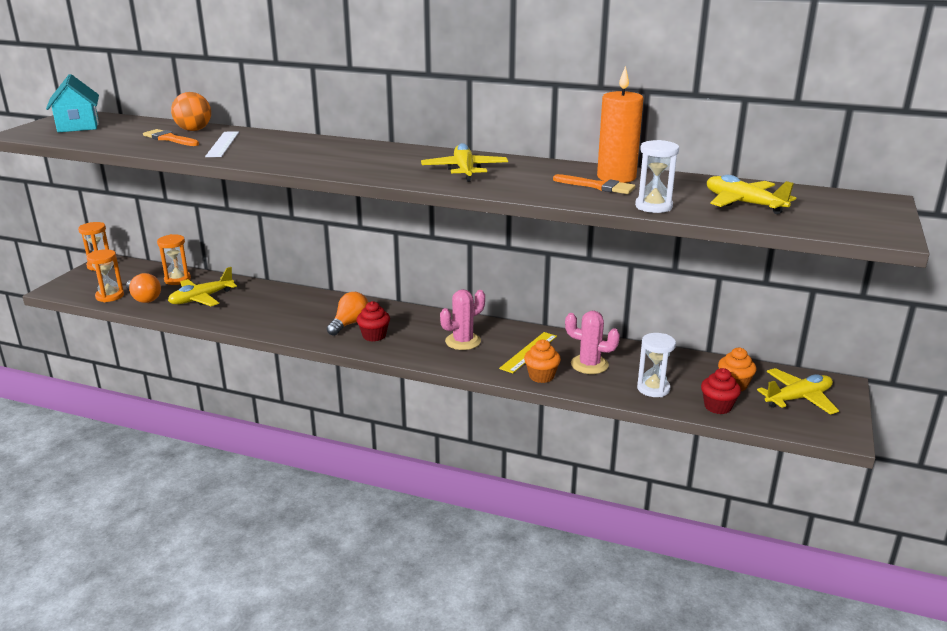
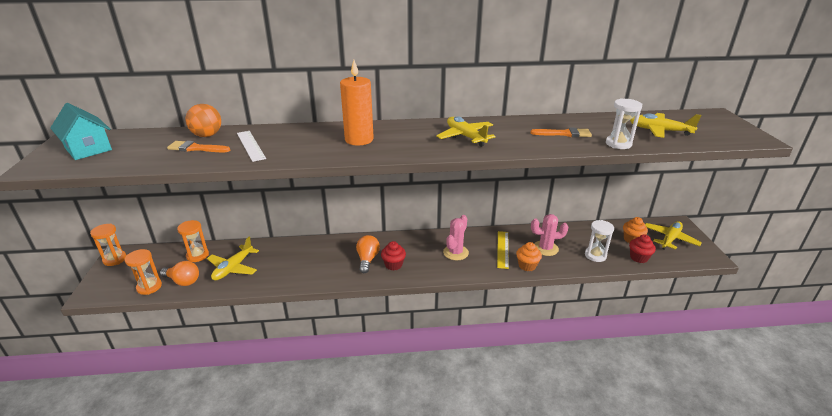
camera: 25 degrees left, 5 degrees up
orange candle [597,66,643,183] -> orange candle moved to [340,60,374,146]

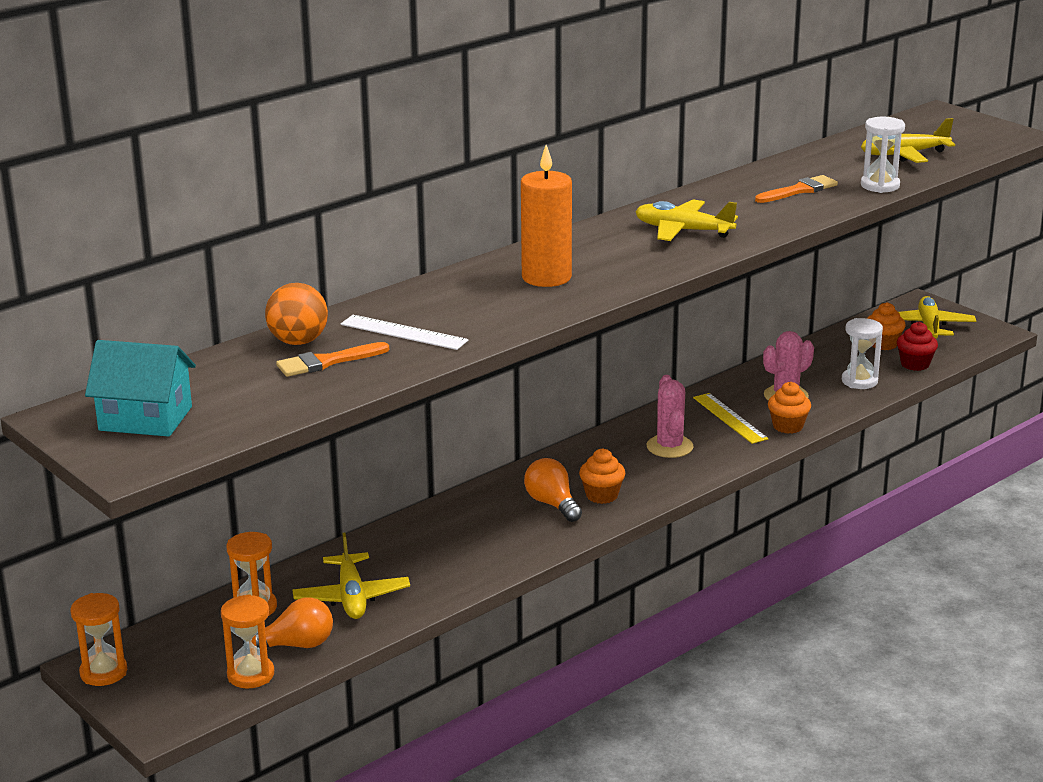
camera: 35 degrees left, 5 degrees down
red cupcake [381,241,406,270] -> orange cupcake [579,449,626,504]

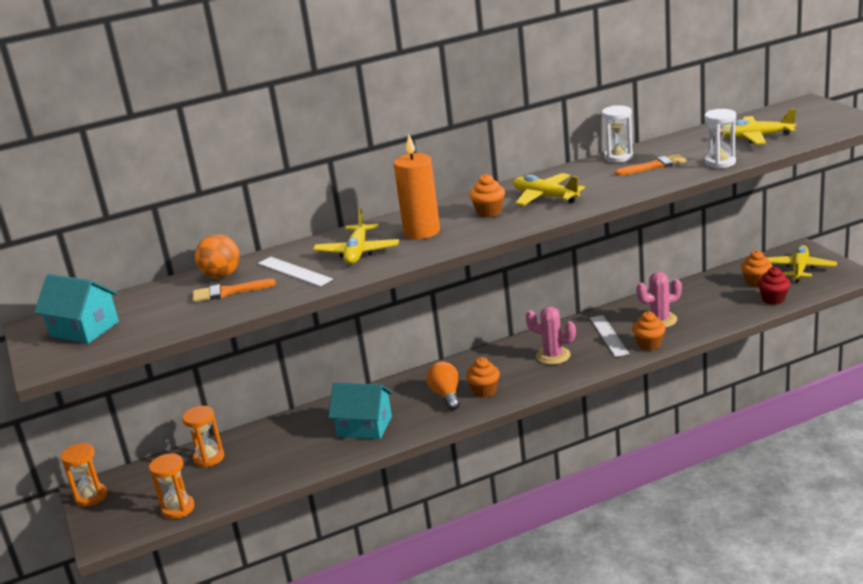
camera: 20 degrees right, 0 degrees up
orange light bulb [243,597,333,648] -> none
yellow plane [293,533,410,619] -> yellow plane moved to [313,208,399,264]
pink cactus [647,375,694,458] -> pink cactus turned 75 degrees counterclockwise [526,307,576,365]
yellow ruler [693,393,769,444] -> white ruler [590,315,629,357]
white hourglass [842,318,883,389] -> white hourglass moved to [602,105,633,163]
none -> turquoise house [328,382,393,439]
none -> orange cupcake [470,174,505,218]

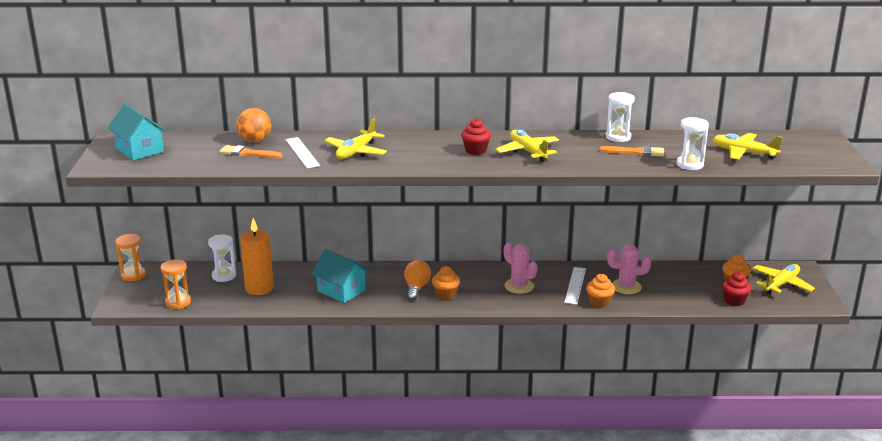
camera: 20 degrees right, 0 degrees up
orange hourglass [182,406,224,467] -> white hourglass [208,234,236,282]
orange candle [394,134,440,239] -> orange candle moved to [240,218,274,295]
orange cupcake [470,174,505,218] -> red cupcake [461,119,491,155]

